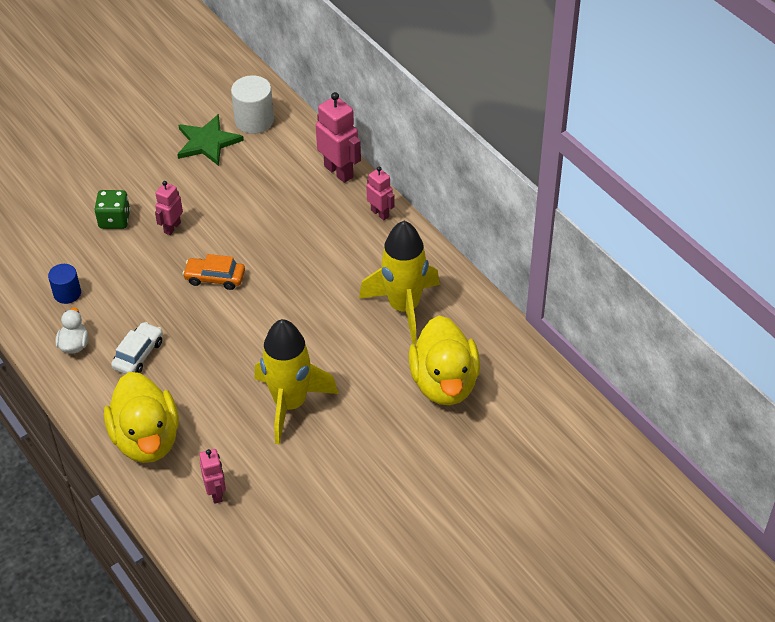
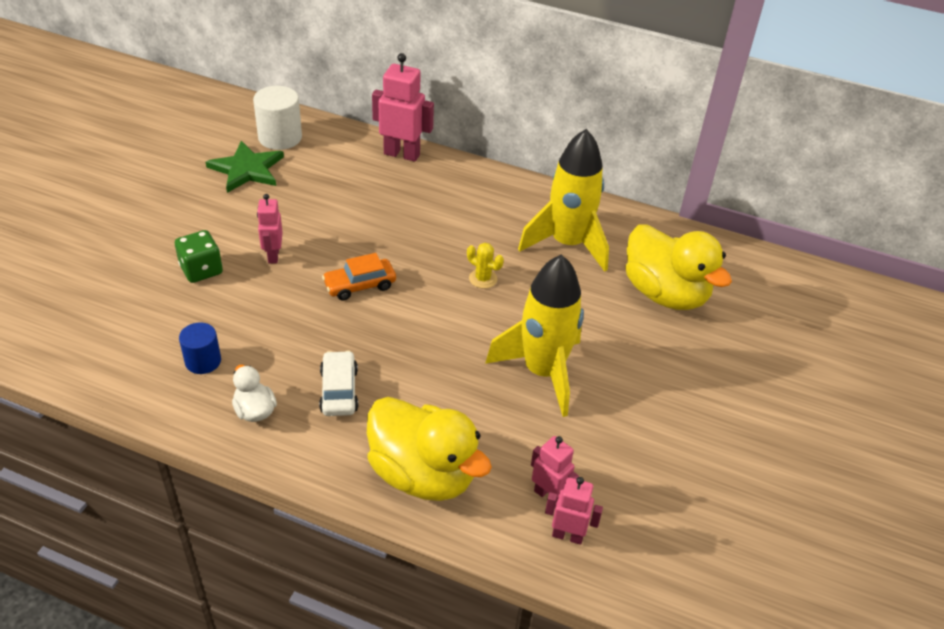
camera: 35 degrees left, 5 degrees down
pink robot [366,167,395,220] -> pink robot moved to [545,477,603,545]
none -> yellow cactus [467,243,504,289]

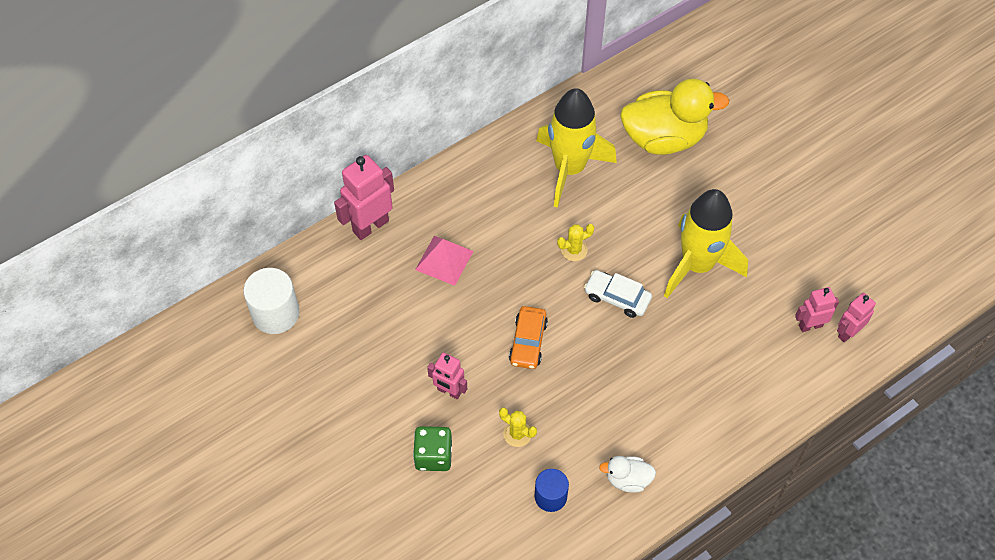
camera: 55 degrees left, 15 degrees up
green star [206,141,284,193] -> none
white car [319,350,358,416] -> white car moved to [584,270,652,318]
yellow duck [367,397,492,501] -> none
none -> pink pyramid [415,236,474,286]
none -> yellow cactus [499,407,537,447]

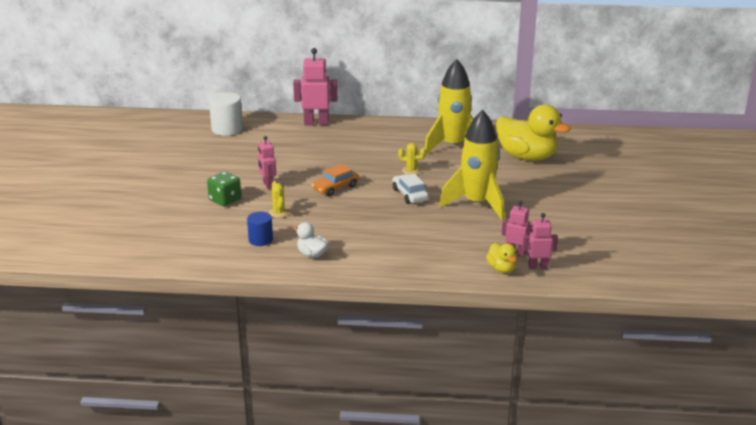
camera: 40 degrees right, 30 degrees down
pink pyramid [415,236,474,286] -> none
none -> yellow duck [486,243,517,273]

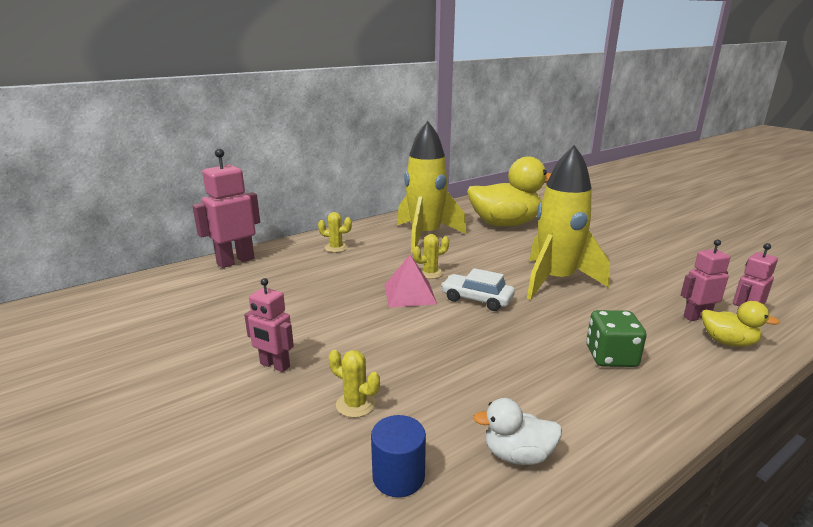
camera: 40 degrees left, 5 degrees down
green dice [207,171,241,206] -> green dice moved to [586,310,647,367]
white cylinder [209,92,243,136] -> none
orange car [312,164,359,196] -> none
none -> yellow cactus [318,212,352,253]
none -> pink pyramid [384,255,437,308]

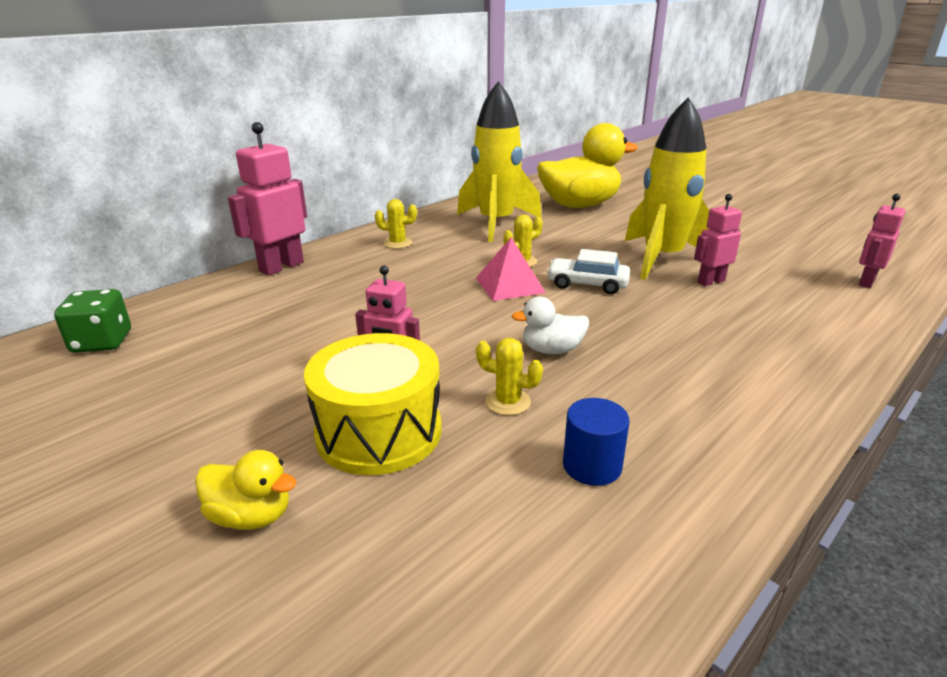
camera: 10 degrees left, 5 degrees up
white duck [473,398,562,465] -> white duck moved to [512,297,589,354]
green dice [586,310,647,367] -> green dice moved to [54,289,131,353]
pink robot [681,239,730,321] -> pink robot moved to [694,194,742,286]
yellow duck [702,301,780,347] -> yellow duck moved to [195,450,297,530]
none -> yellow drum [304,333,442,475]

